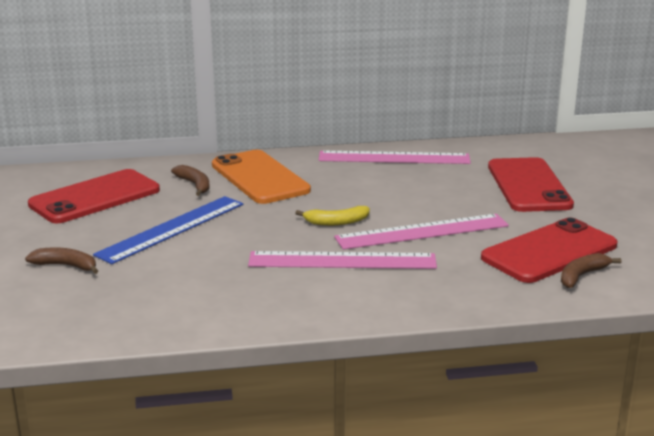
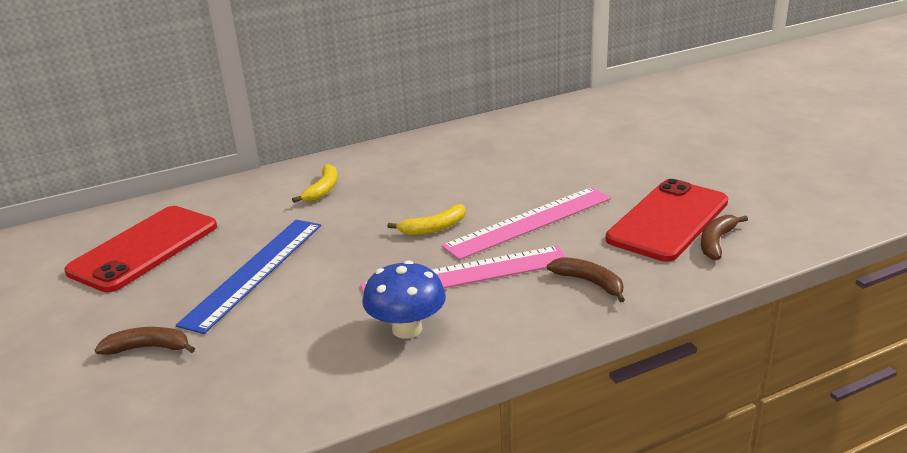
camera: 15 degrees left, 5 degrees up
brown banana [171,165,210,196] -> brown banana moved to [547,257,625,303]
orange phone [212,150,311,204] -> yellow banana [292,164,337,203]
pink ruler [319,151,471,164] -> none
red phone [488,157,574,212] -> none
none -> blue mushroom [363,260,446,339]

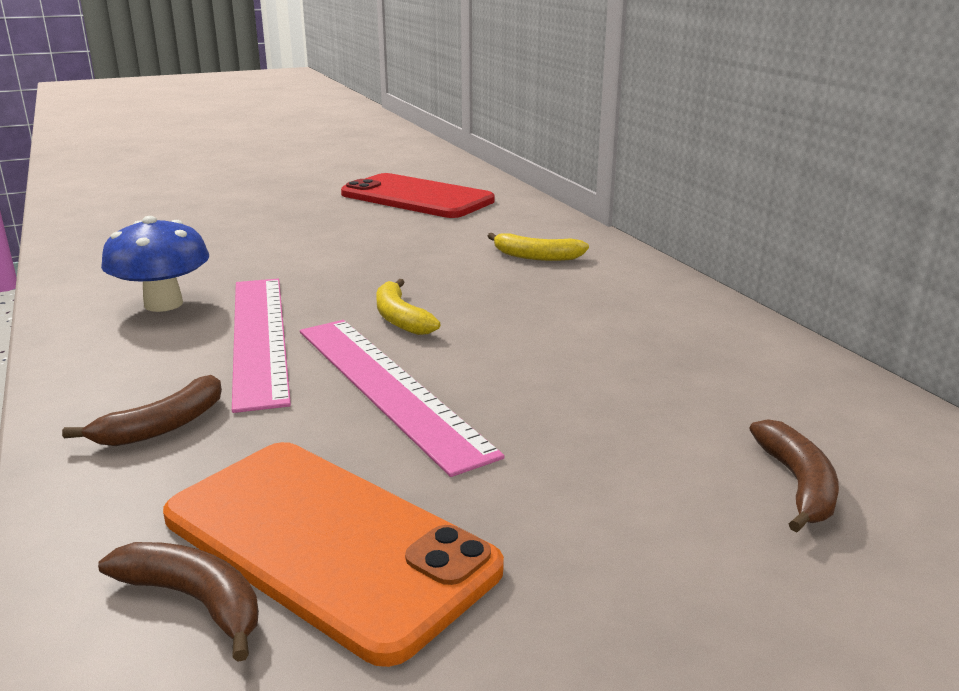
camera: 90 degrees right, 5 degrees down
brown banana [95,327,195,355] -> brown banana moved to [749,419,839,532]
blue ruler [176,220,321,334] -> none
red phone [606,179,728,262] -> orange phone [163,442,504,667]

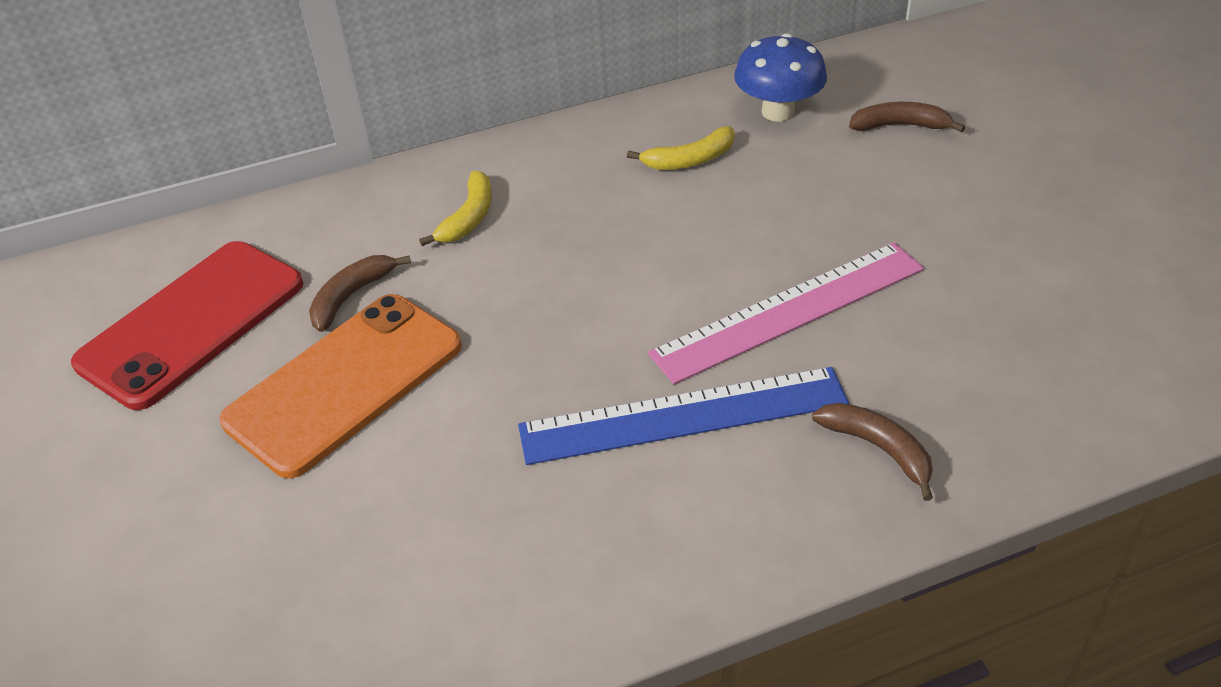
camera: 85 degrees left, 20 degrees up
brown banana [98,542,259,662] -> brown banana moved to [309,255,411,332]
blue mushroom [101,216,209,312] -> blue mushroom moved to [734,33,827,122]
orange phone [163,442,504,667] -> orange phone moved to [220,294,462,478]
pink ruler [232,279,291,413] -> blue ruler [518,367,849,465]
yellow banana [376,279,440,335] -> yellow banana moved to [627,126,735,170]

